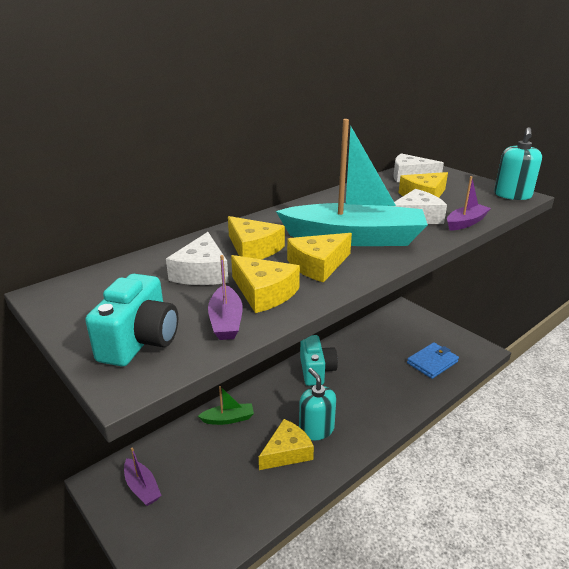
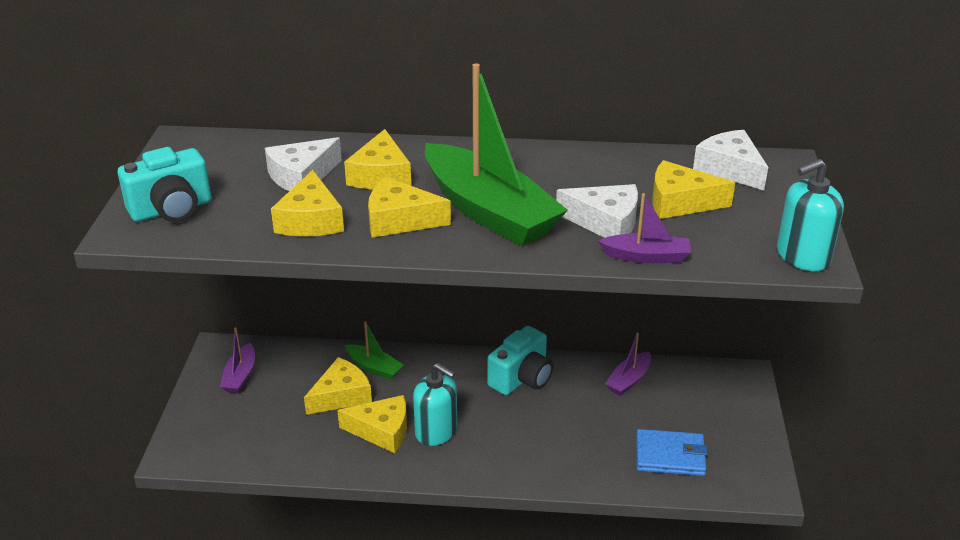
camera: 45 degrees right, 5 degrees up
purple boat [208,255,243,340] -> purple boat moved to [605,333,651,396]
turquoise boat [276,119,428,246] -> green boat [425,63,568,246]
turquoise soap dispenser [299,368,336,440] -> turquoise soap dispenser turned 105 degrees clockwise [413,363,457,446]
none -> yellow cheese [304,357,372,415]

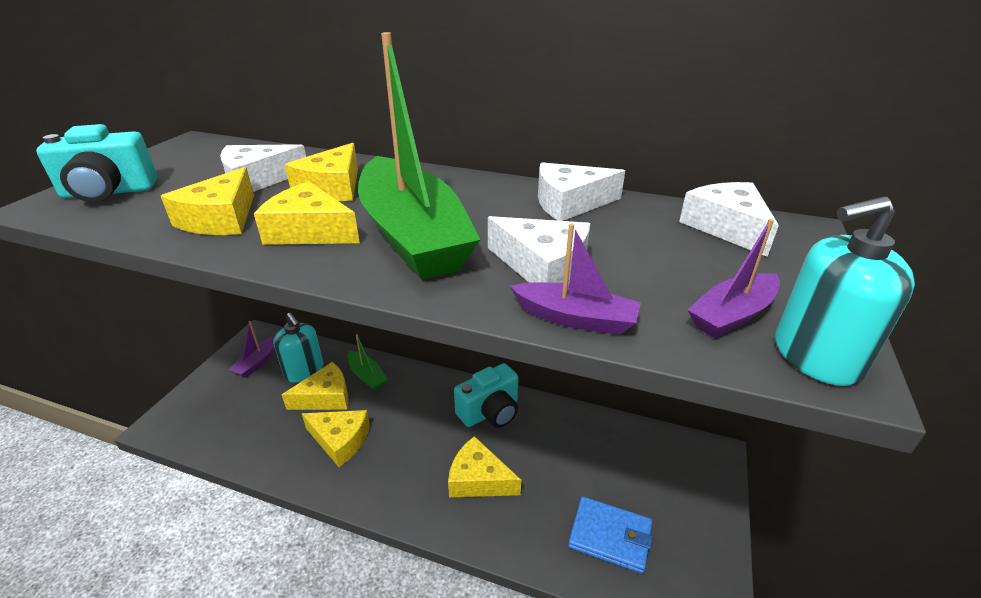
camera: 15 degrees right, 0 degrees up
turquoise soap dispenser [413,363,457,446] -> turquoise soap dispenser moved to [274,313,323,383]
purple boat [605,333,651,396] -> purple boat moved to [688,219,780,338]
yellow cheese [652,160,735,219] -> yellow cheese moved to [448,436,521,497]
none -> white cheese [538,162,625,221]

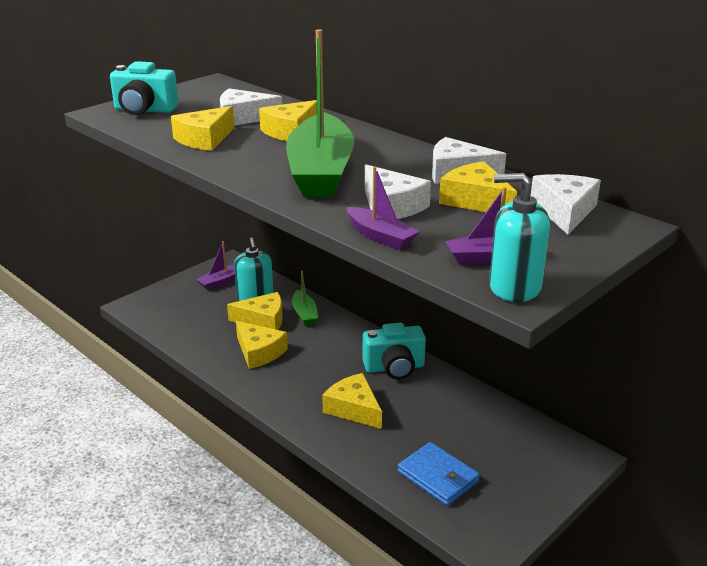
camera: 25 degrees right, 5 degrees down
yellow cheese [254,181,360,245] -> yellow cheese moved to [439,161,517,212]

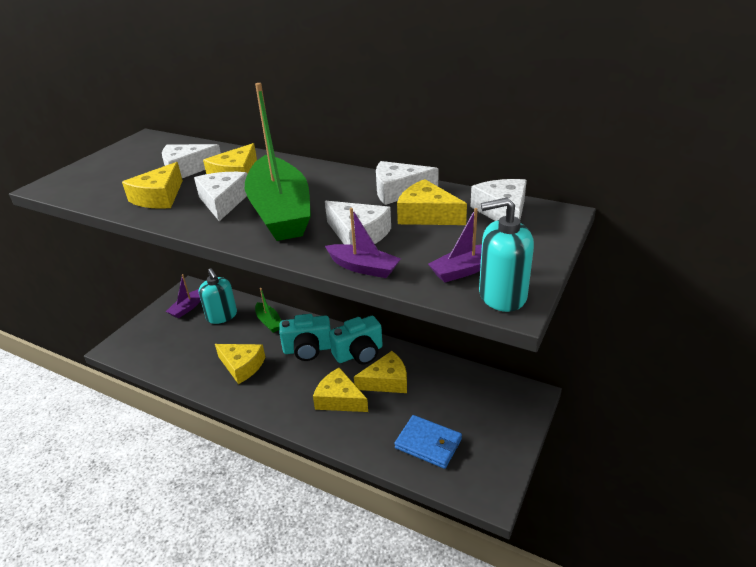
camera: 15 degrees left, 5 degrees up
turquoise camera [110,61,179,115] -> turquoise camera moved to [279,314,331,361]
yellow cheese [227,292,283,330] -> yellow cheese moved to [354,351,407,393]
none -> white cheese [194,172,248,221]

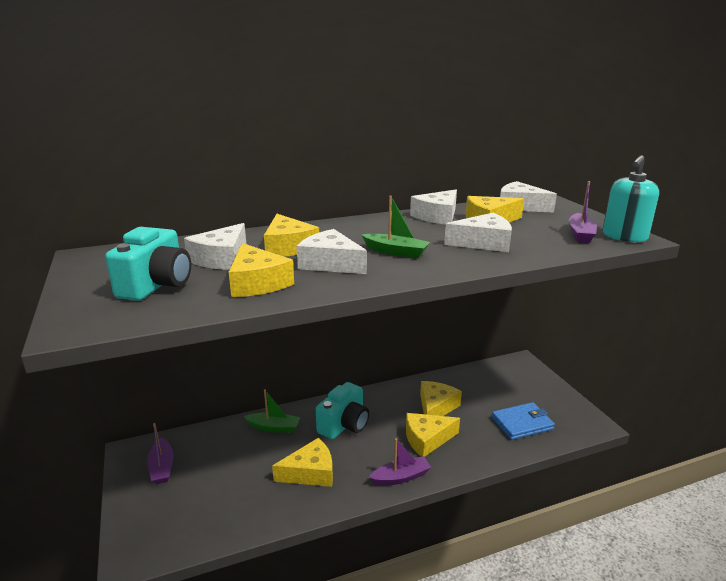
camera: 50 degrees left, 10 degrees down
turquoise soap dispenser [199,268,237,324] -> none
green boat [245,83,311,241] -> green boat [361,196,430,258], size x0.45
purple boat [325,208,401,278] -> purple boat moved to [369,438,431,486]
turquoise camera [329,316,383,365] -> turquoise camera moved to [105,227,191,301]

